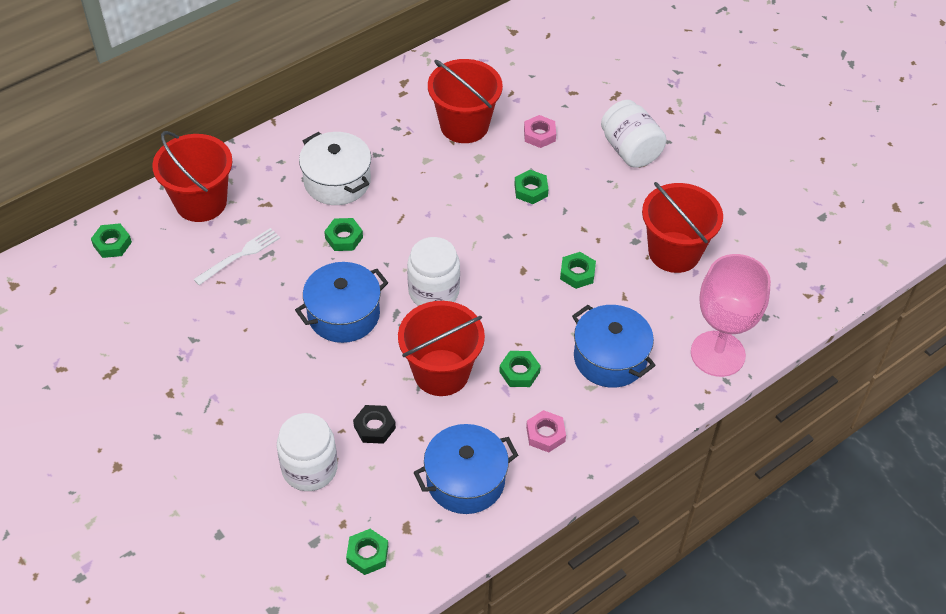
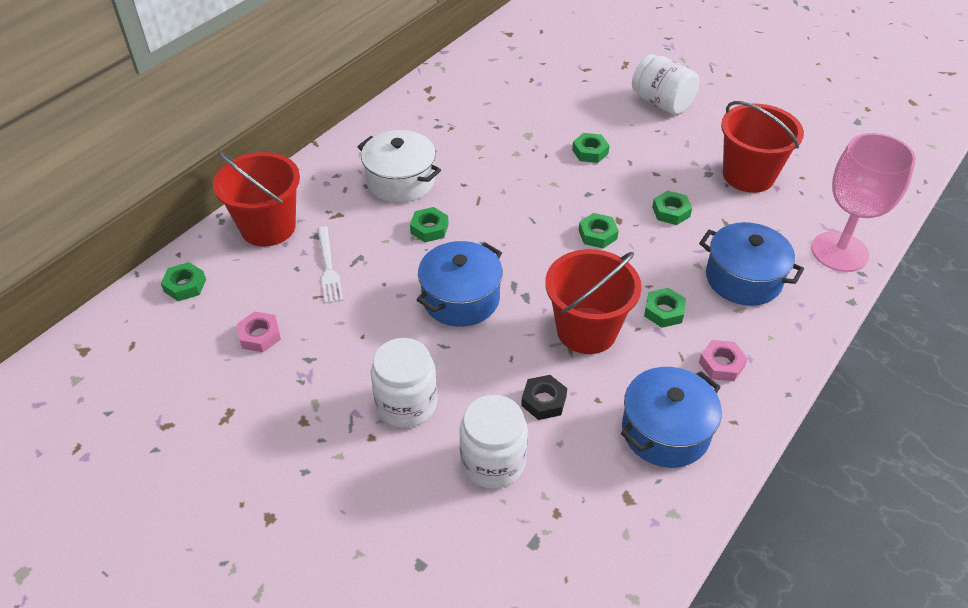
camera: 15 degrees left, 5 degrees down
white fork [193,228,280,285] -> white fork turned 135 degrees clockwise [317,226,343,304]
green nut [346,529,388,575] -> green nut moved to [579,213,619,249]
white jar [407,237,460,306] -> white jar moved to [371,338,437,428]
red bucket [428,59,503,143] -> none
pink nut [524,115,556,148] -> pink nut moved to [237,311,281,352]

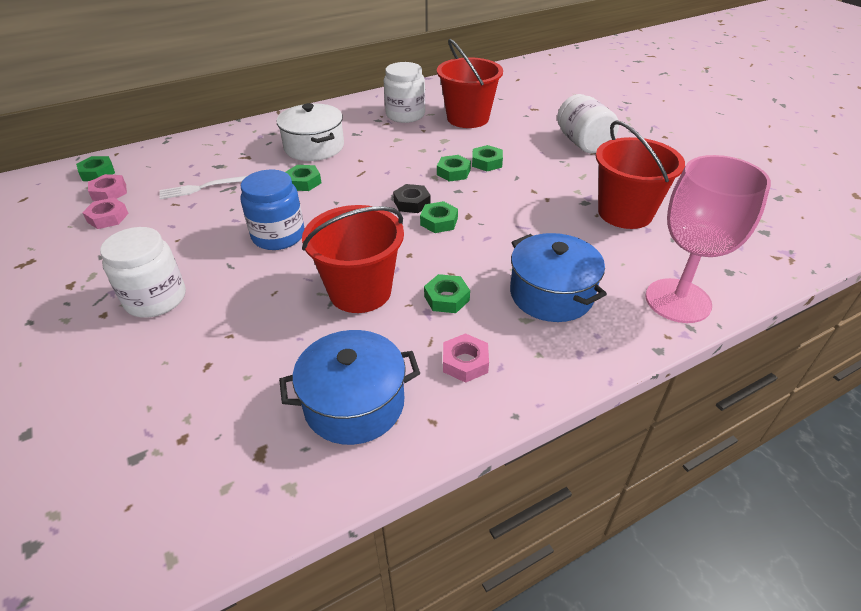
camera: 25 degrees right, 5 degrees down
red bucket [213,151,300,247] -> red bucket moved to [437,39,503,128]
white fork [317,226,343,304] -> white fork turned 60 degrees clockwise [159,176,247,199]
blue pot [417,241,503,327] -> blue jar [240,170,305,250]
white jar [459,395,528,489] -> white jar moved to [384,62,425,123]
black nut [521,375,567,420] -> black nut moved to [393,184,431,213]
green nut [652,190,692,225] -> green nut moved to [437,155,471,182]
none -> pink nut [88,174,127,201]

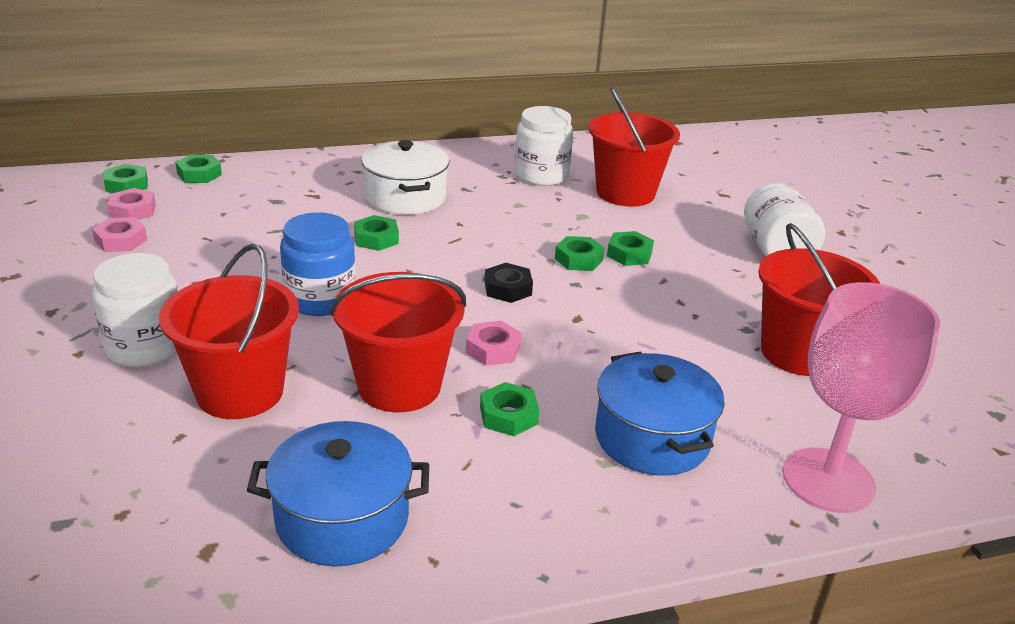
camera: 10 degrees right, 10 degrees down
white fork [159,176,247,199] -> none
green nut [420,201,458,233] -> green nut moved to [176,155,222,183]
pink nut [443,333,489,383] -> pink nut moved to [466,321,522,366]
none -> red bucket [159,244,299,419]

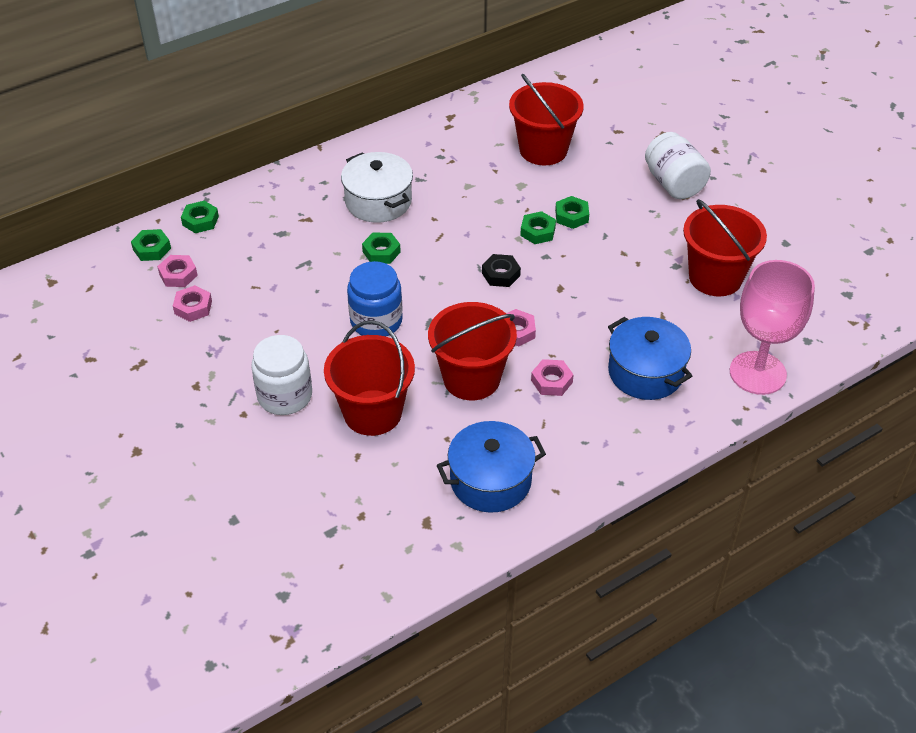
camera: 15 degrees left, 15 degrees up
green nut [480,382,539,436] -> pink nut [531,359,574,396]
white jar [515,106,573,186] -> none

